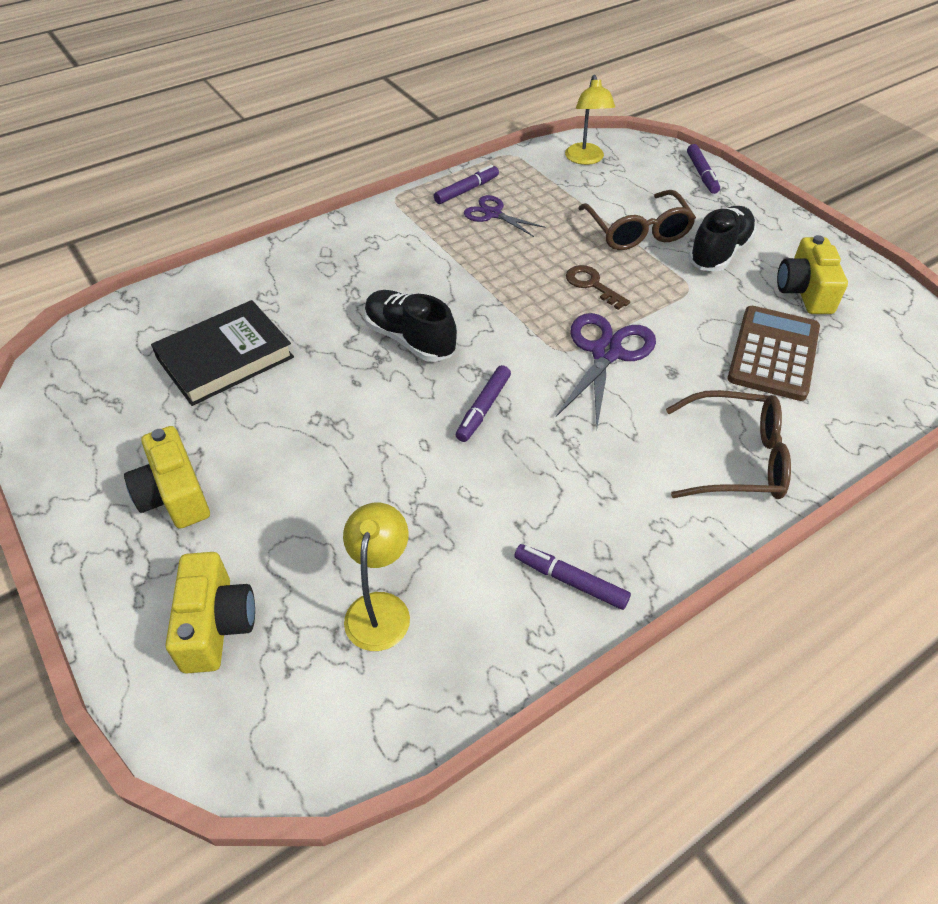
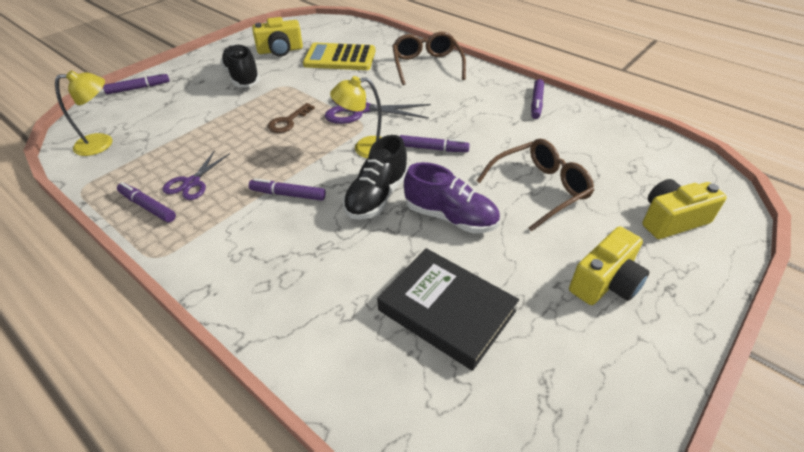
camera: 105 degrees left, 5 degrees down
yellow lamp [343,503,410,651] -> yellow lamp moved to [330,76,382,158]
brown glasses [578,190,696,250] -> brown glasses moved to [476,139,594,231]
black shoe [688,206,757,272] -> black shoe turned 45 degrees clockwise [221,44,260,87]
brown calculator [728,306,820,401] -> yellow calculator [303,43,375,70]
none -> purple marker [249,178,326,201]
none -> purple shoe [404,162,500,233]

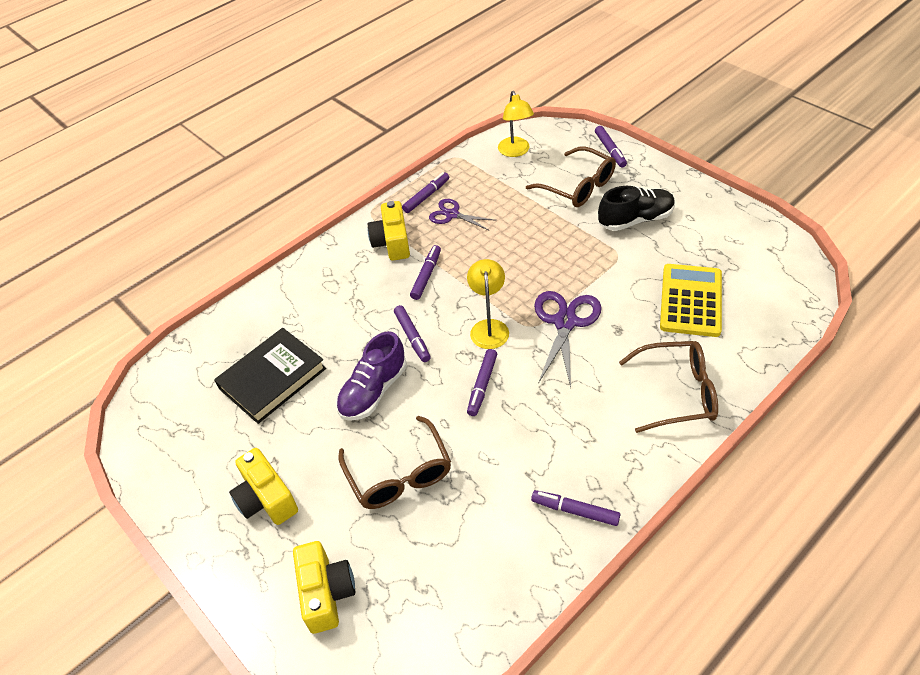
camera: 100 degrees right, 5 degrees up
yellow camera [252,17,303,56] -> yellow camera moved to [368,201,410,261]
brown key [268,103,315,133] -> none
black shoe [343,135,408,220] -> purple marker [394,305,431,362]
none -> brown glasses [526,146,616,207]

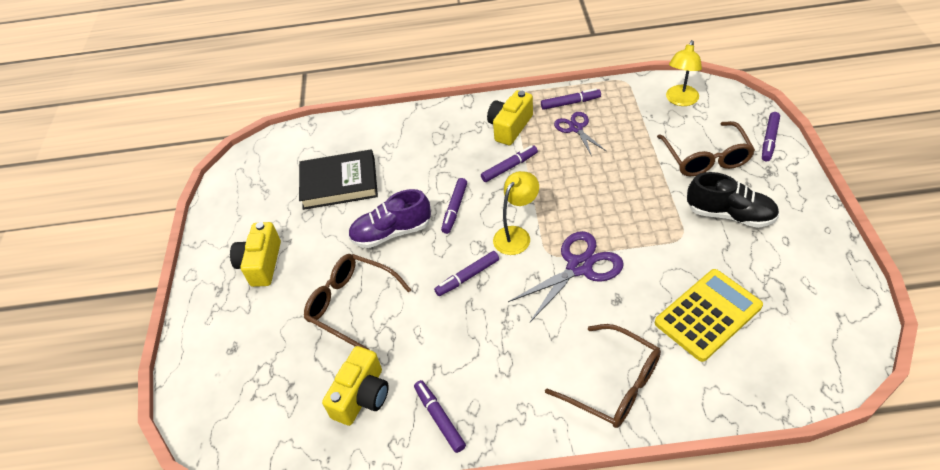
camera: 40 degrees right, 0 degrees up
yellow camera [293,541,355,634] -> yellow camera moved to [322,346,389,426]
brown glasses [338,416,451,509] -> brown glasses turned 105 degrees clockwise [304,254,411,350]

